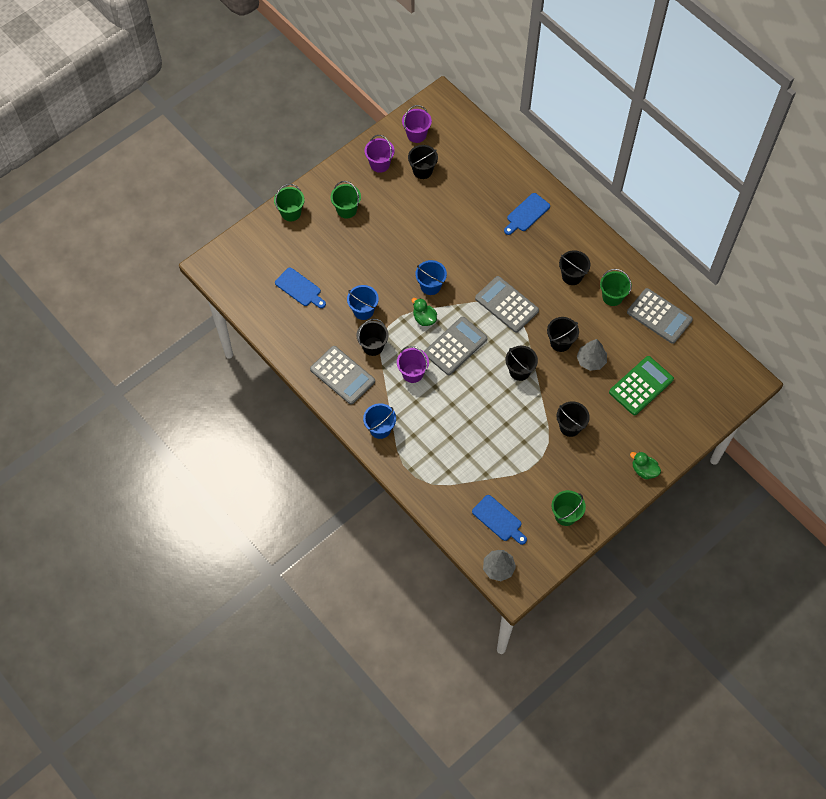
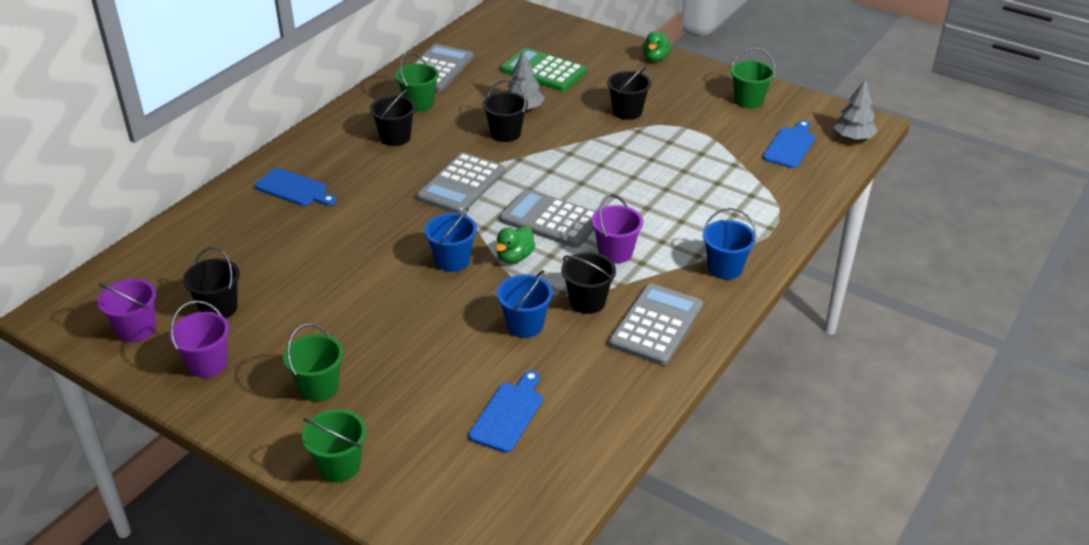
camera: 105 degrees left, 25 degrees down
black bucket [505,346,538,381] -> none

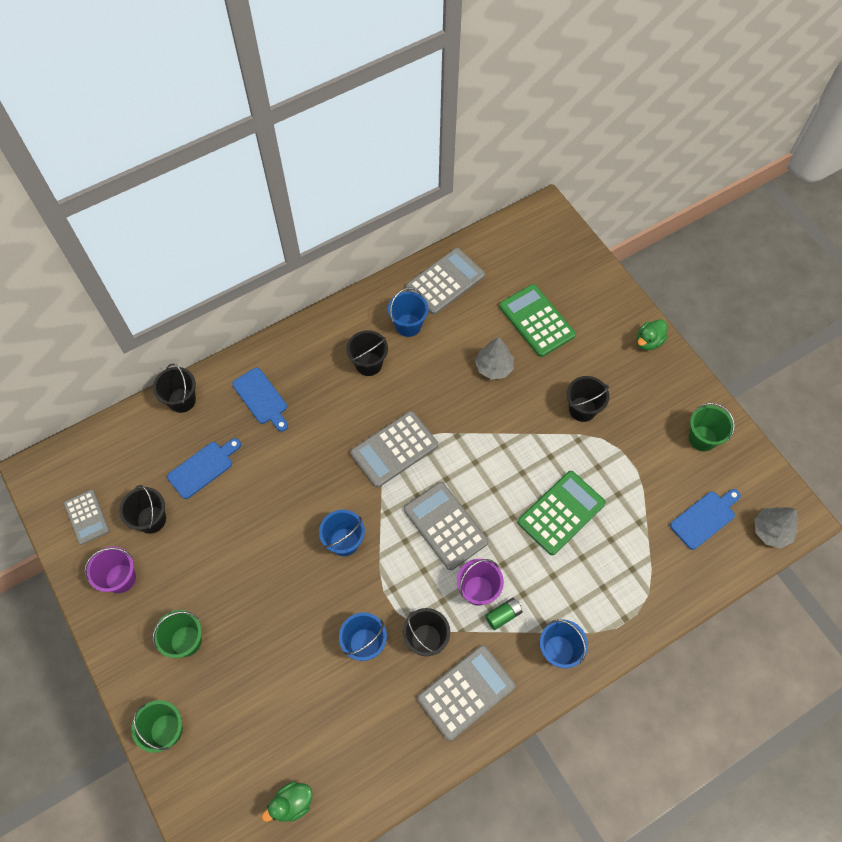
camera: 25 degrees right, 25 degrees up
purple bucket [98,279,156,342] -> grey calculator [64,490,110,545]
green bucket [395,52,439,112] -> blue bucket [388,288,429,337]
blue cutting board [469,370,543,453] -> blue cutting board moved to [167,438,241,499]
black bucket [483,79,528,142] -> black bucket moved to [153,363,196,413]
green duck [495,226,535,263] -> green duck moved to [262,781,313,822]
none -> green battery [485,598,522,630]
none -> green calculator [518,471,606,555]

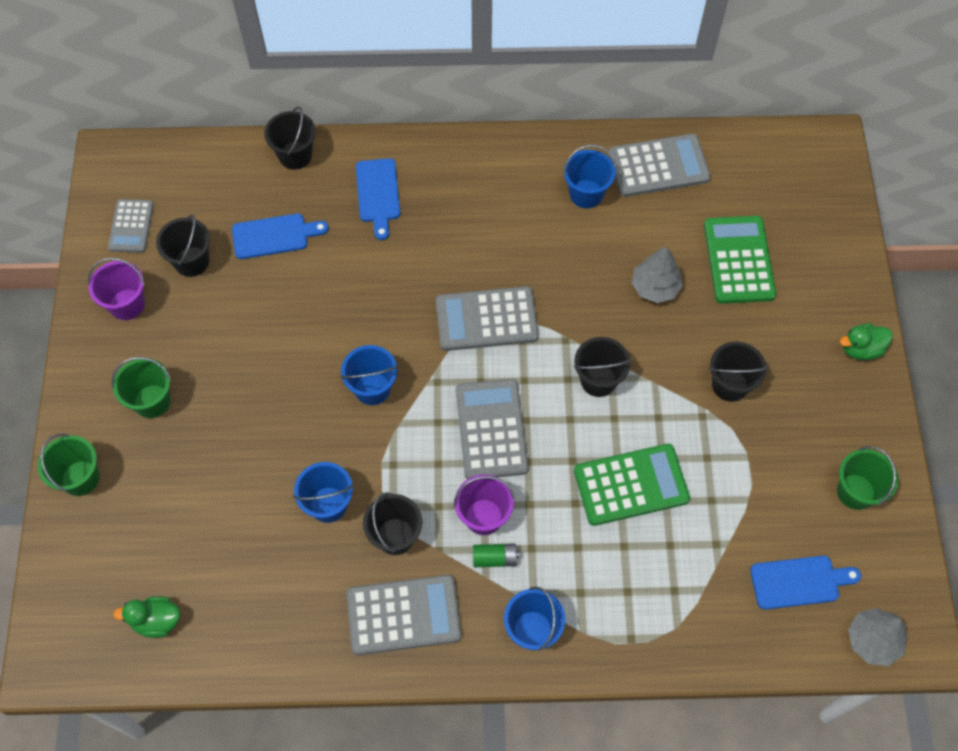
camera: 30 degrees right, 0 degrees up
black bucket [346,330,388,376] -> black bucket moved to [574,337,632,397]

